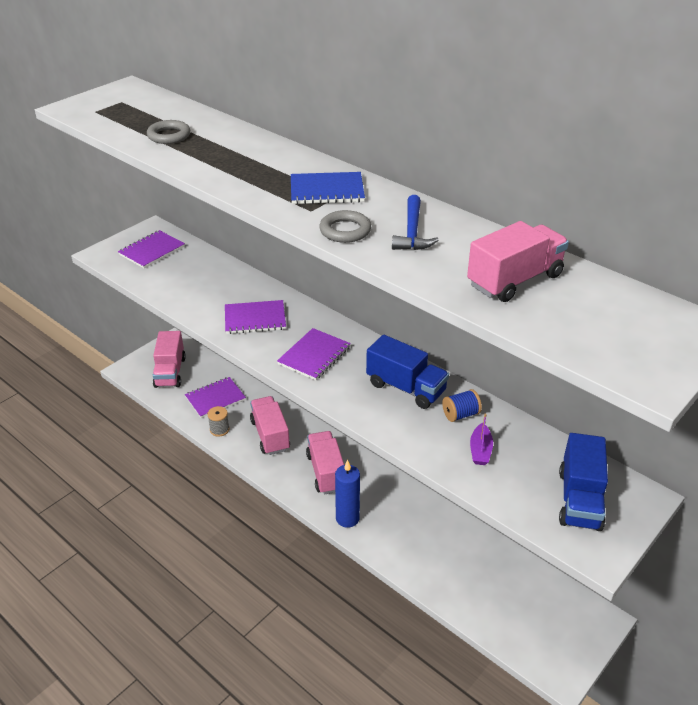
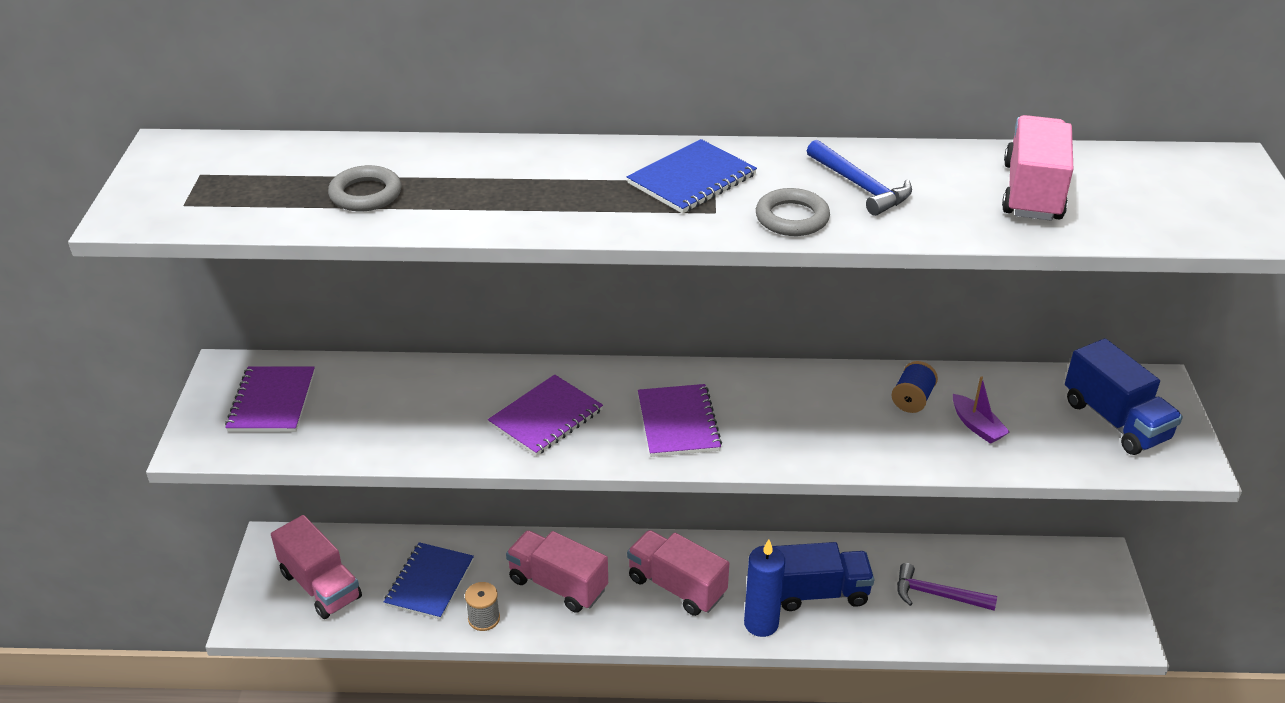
camera: 40 degrees left, 0 degrees up
purple notebook [185,377,246,418] -> blue notebook [384,542,474,620]
blue truck [366,335,449,409] -> blue truck moved to [773,542,874,611]
none -> purple hammer [897,563,997,611]

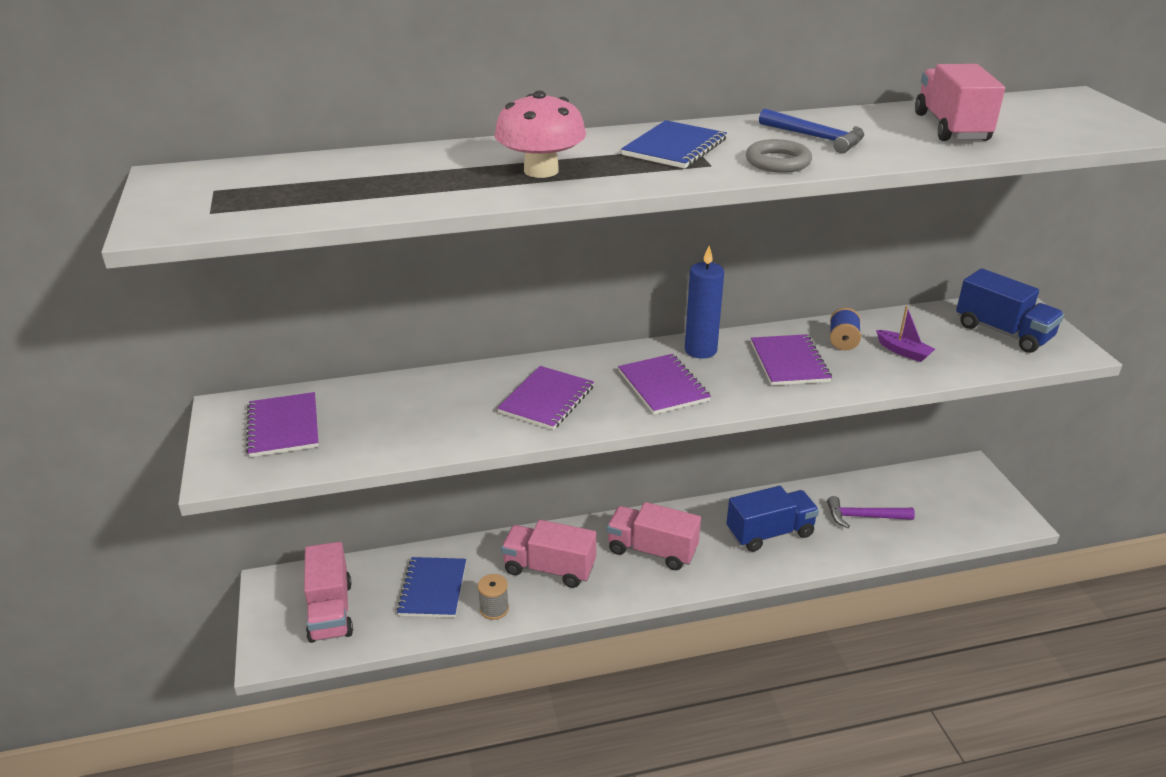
camera: 15 degrees left, 5 degrees down
pink truck [271,515,362,619] -> pink truck turned 45 degrees clockwise [304,542,353,643]
grey ring [328,165,401,211] -> none
blue candle [744,540,785,637] -> blue candle moved to [685,246,724,359]
none -> pink mushroom [495,91,586,178]
none -> purple notebook [751,334,832,385]

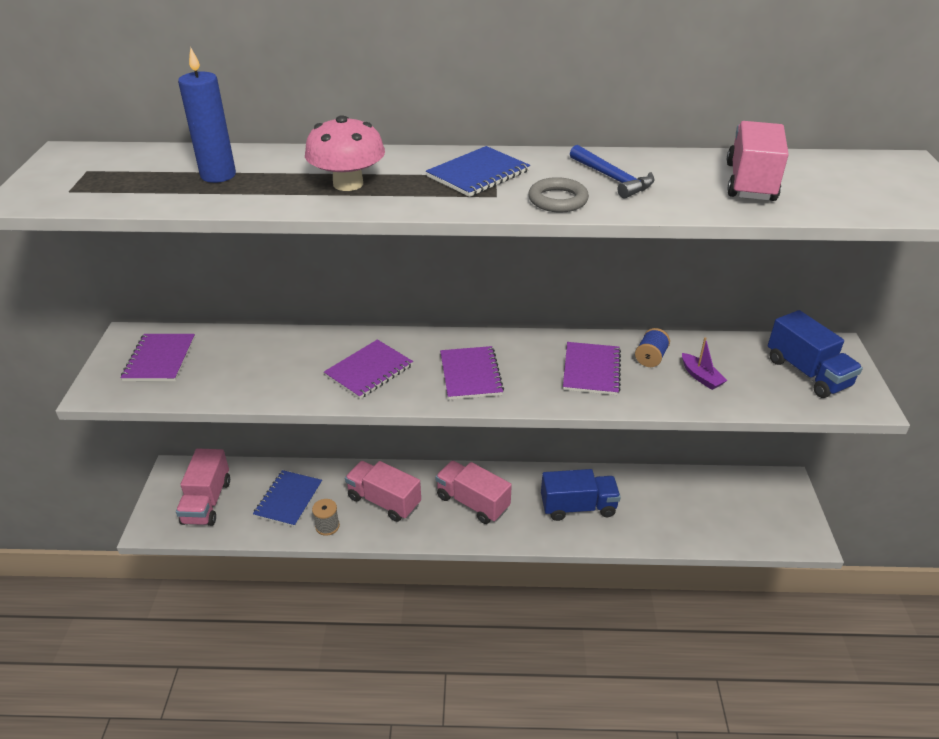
camera: 15 degrees right, 5 degrees up
blue candle [685,246,724,359] -> blue candle moved to [178,48,236,183]
purple hammer [827,496,915,528] -> none

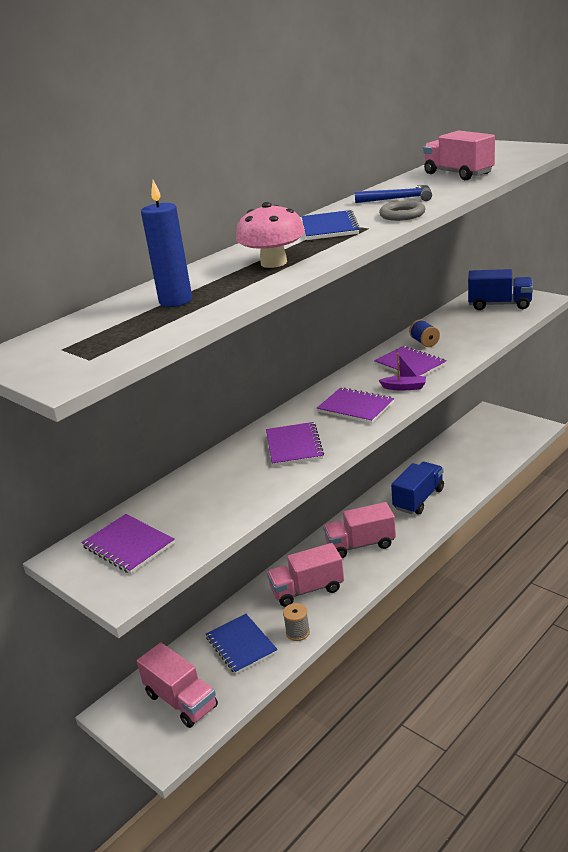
camera: 45 degrees left, 10 degrees down
purple boat [682,337,727,390] -> purple boat moved to [378,353,426,391]

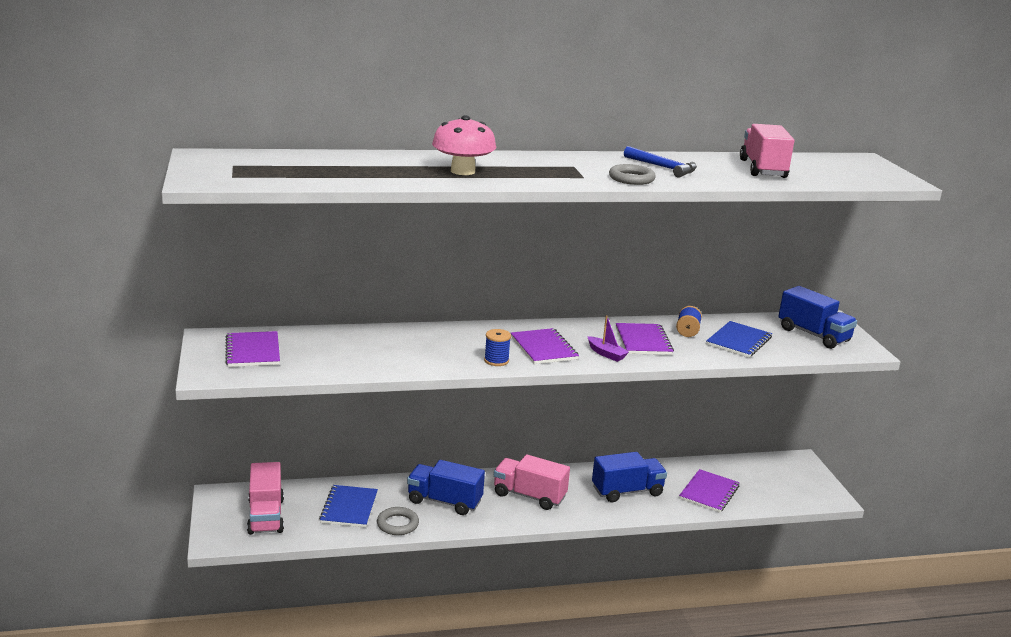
camera: 30 degrees right, 5 degrees down
blue candle [141,180,192,307] -> none
purple notebook [266,422,324,466] -> purple notebook moved to [679,469,740,513]
pink truck [267,543,344,607] -> blue truck [407,460,485,515]
grey spool [283,603,310,641] -> grey ring [377,507,419,535]
blue notebook [302,210,360,240] -> blue notebook moved to [706,321,772,358]
none -> blue spool [484,329,511,366]

